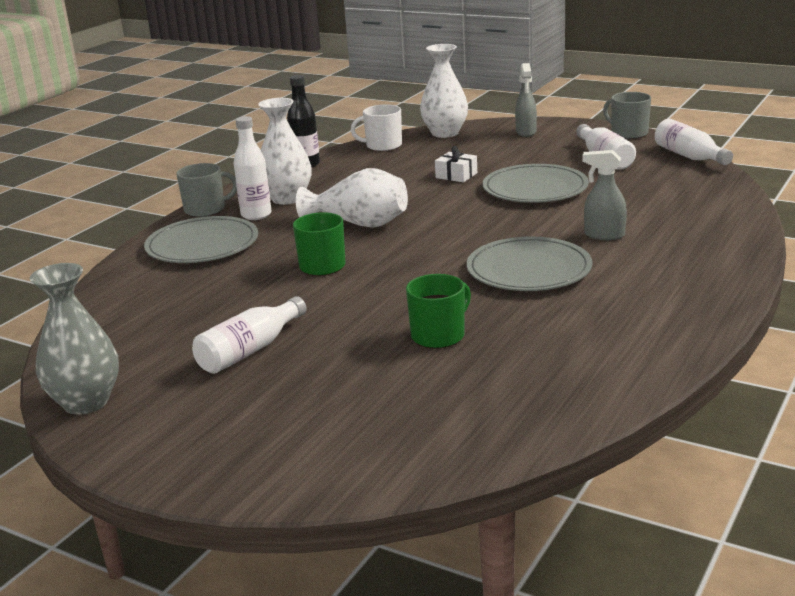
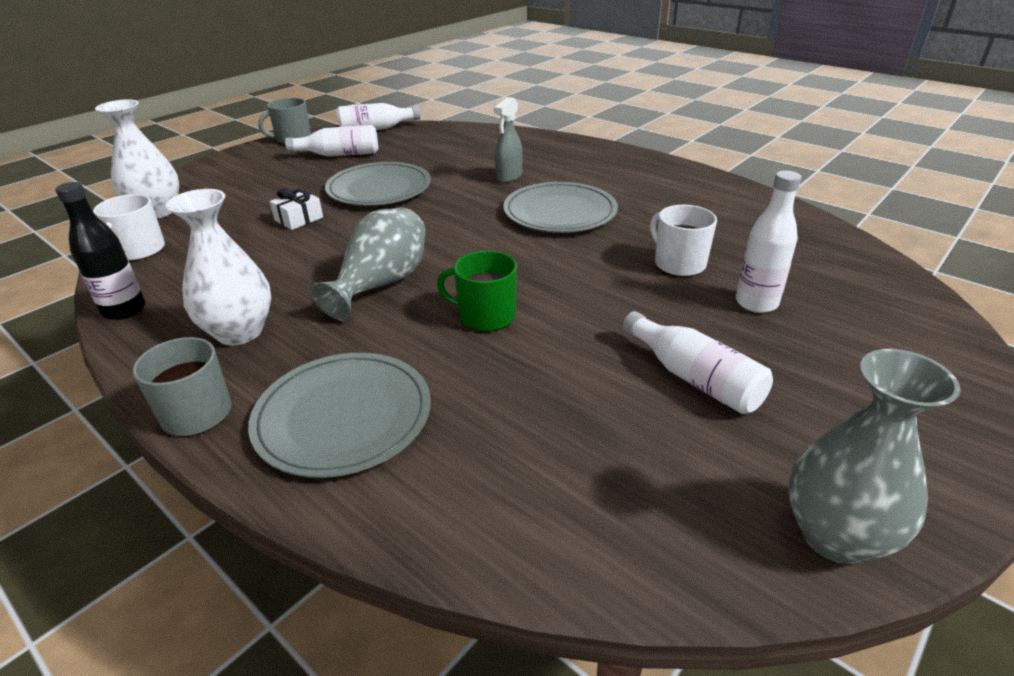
camera: 80 degrees left, 10 degrees up
white bottle [234,116,272,220] -> white bottle moved to [736,171,802,313]
white vase [296,168,408,228] -> grey vase [310,208,426,321]
green mug [406,274,471,348] -> white mug [650,205,717,277]
grey spray bottle [515,63,537,137] -> none

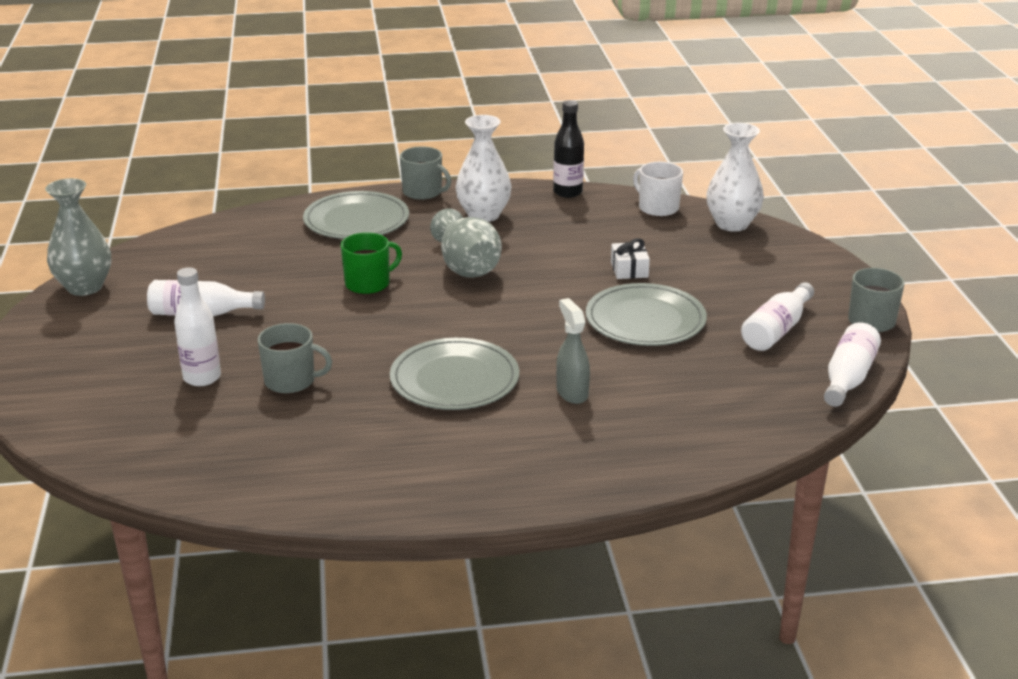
camera: 130 degrees right, 5 degrees down
white mug [650,205,717,277] -> grey mug [258,323,332,394]

